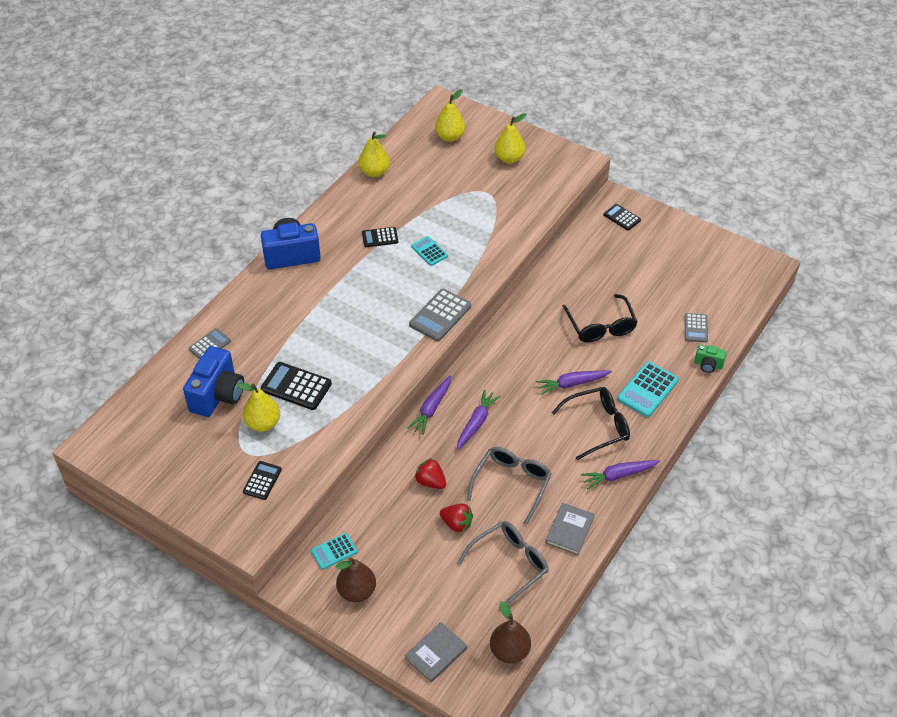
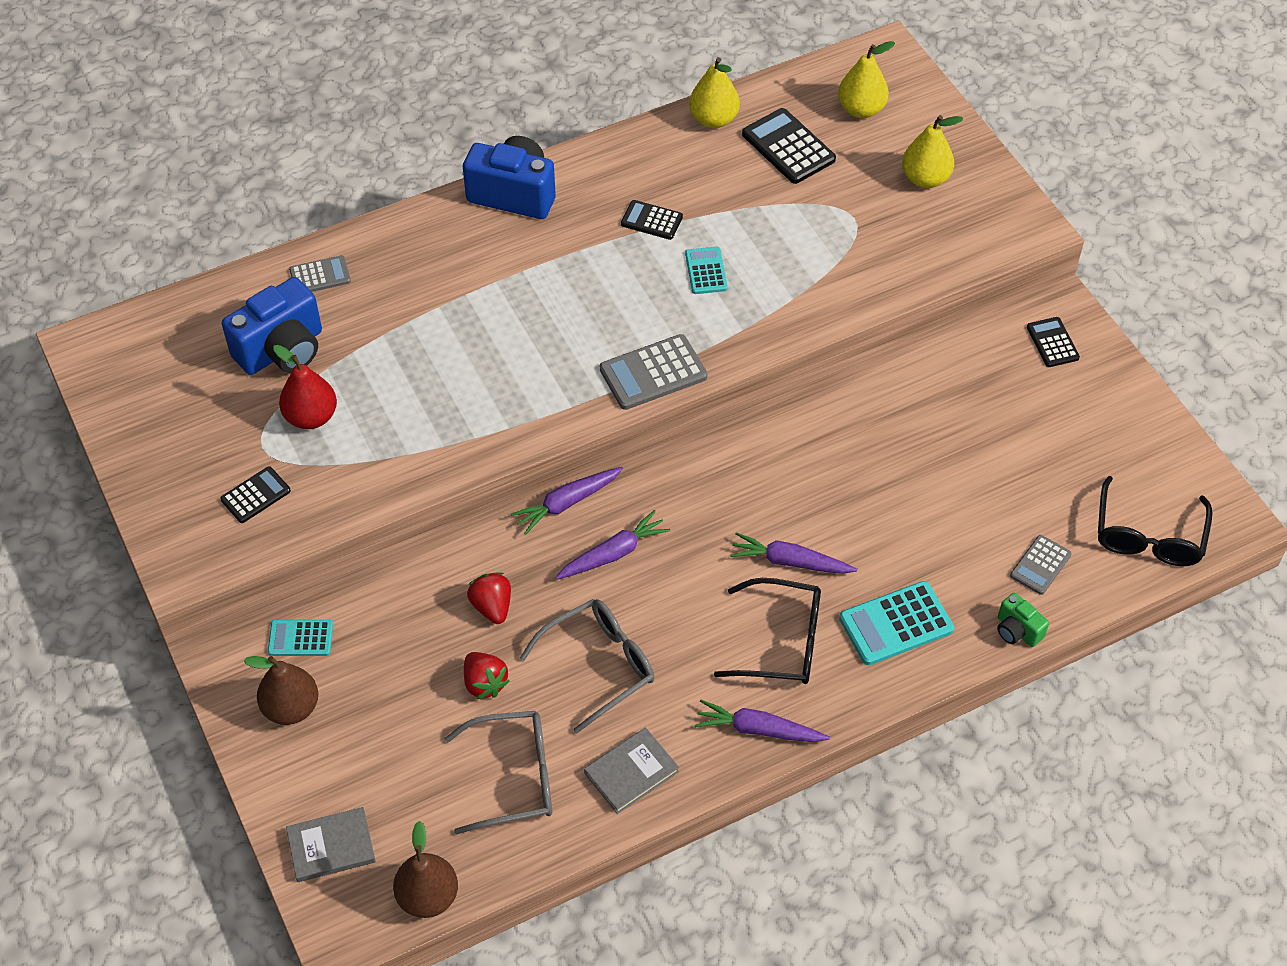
camera: 30 degrees right, 5 degrees up
yellow pear [236,383,280,432] -> red pear [273,345,337,429]
black calculator [261,362,332,410] -> black calculator moved to [742,108,836,184]
black glasses [562,294,638,342] -> black glasses moved to [1098,476,1213,566]

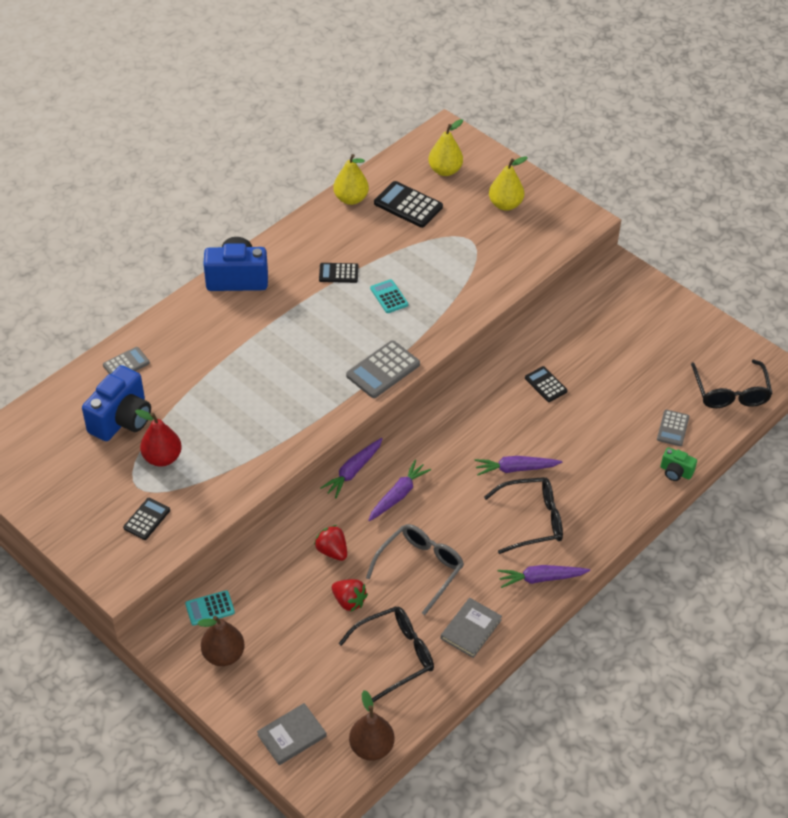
camera: 20 degrees left, 5 degrees down
grey glasses [445,711,552,835] -> black glasses [339,606,434,702]
turquoise calculator [839,581,954,665] -> none
black calculator [1027,317,1080,367] -> black calculator moved to [525,366,568,402]

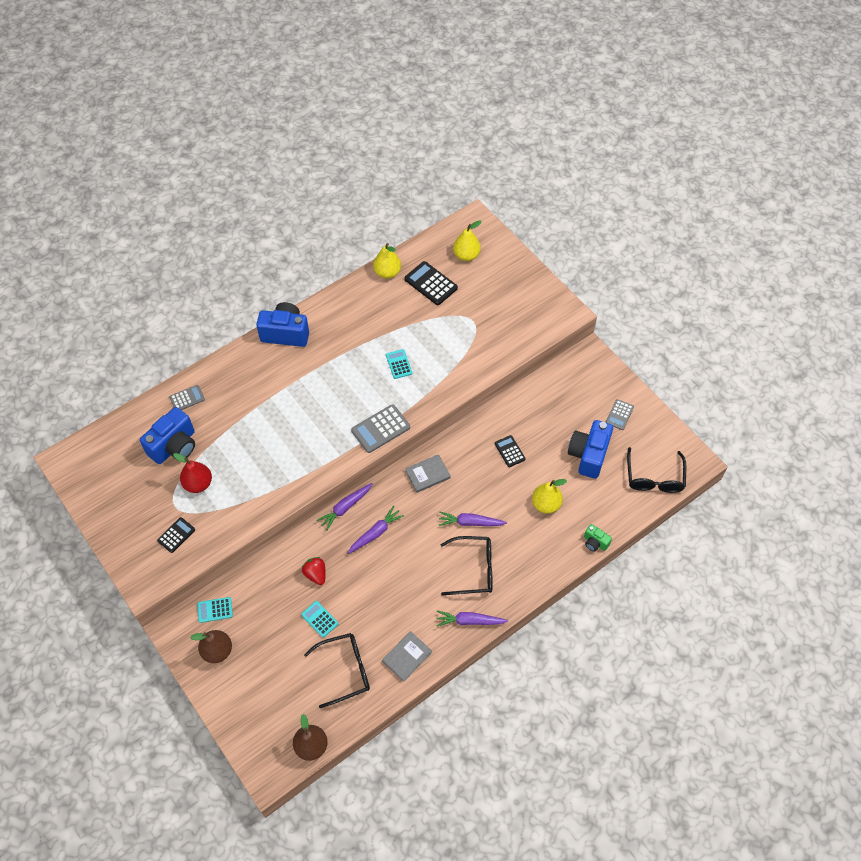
camera: 10 degrees right, 10 degrees up
grey book [257,703,326,765] -> grey book moved to [405,454,451,493]
black calculator [319,263,358,283] -> none
red strawberry [332,579,368,612] -> turquoise calculator [301,601,338,638]
grey glasses [366,524,464,615] -> none
yellow pear [489,156,528,211] -> yellow pear moved to [532,479,567,514]
grey calculator [657,410,689,446] -> grey calculator moved to [606,399,634,430]
none -> blue camera [568,420,613,479]

